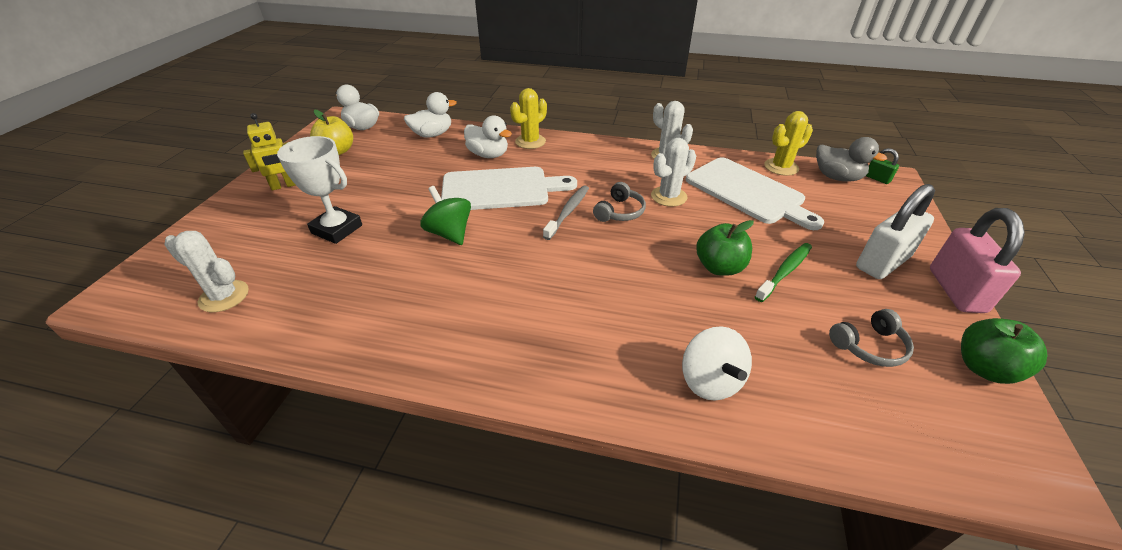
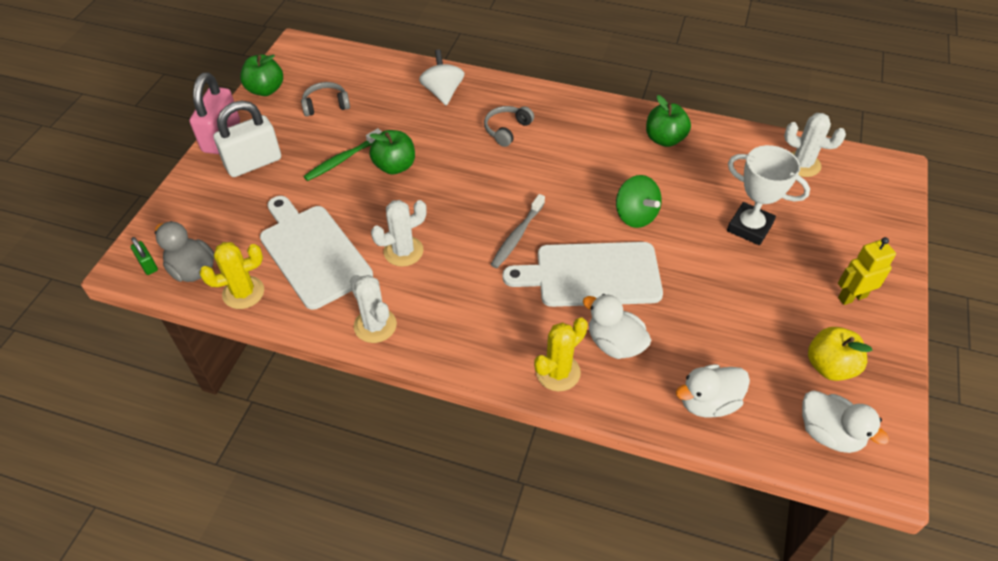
camera: 175 degrees left, 10 degrees up
grey headphones [593,182,646,222] -> grey headphones moved to [484,106,534,147]
none -> green apple [646,95,691,147]

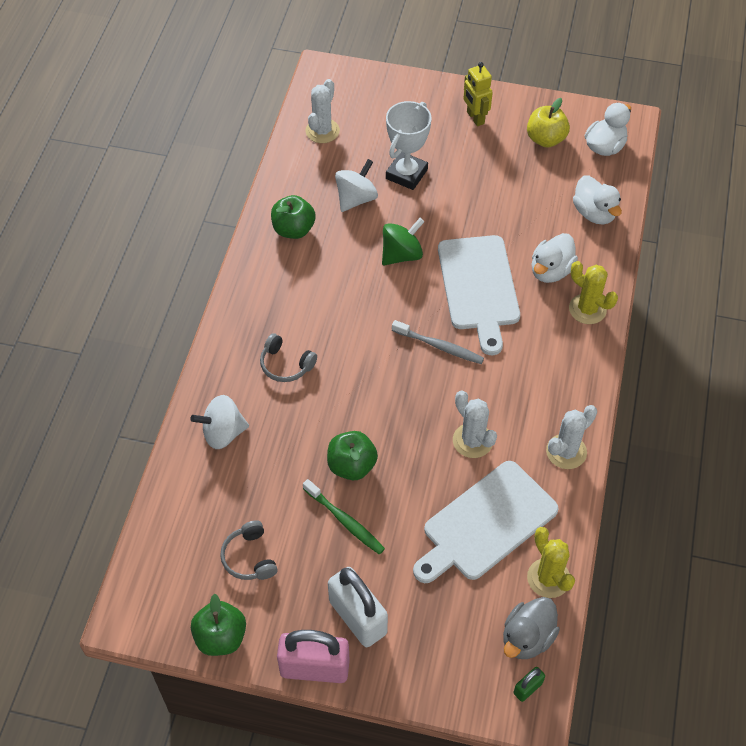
camera: 95 degrees left, 5 degrees up
none -> white spinning top [335,159,378,212]

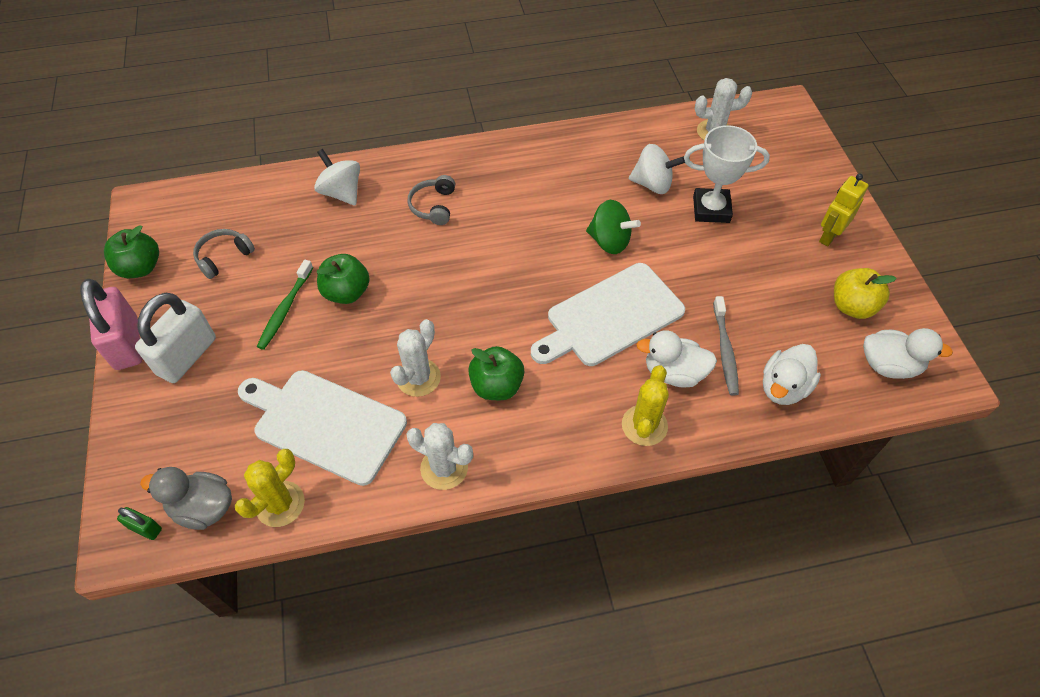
camera: 65 degrees right, 0 degrees up
green apple [271,195,316,239] -> green apple moved to [468,346,525,400]
grey toothbrush [392,320,484,364] -> grey toothbrush moved to [713,296,739,396]

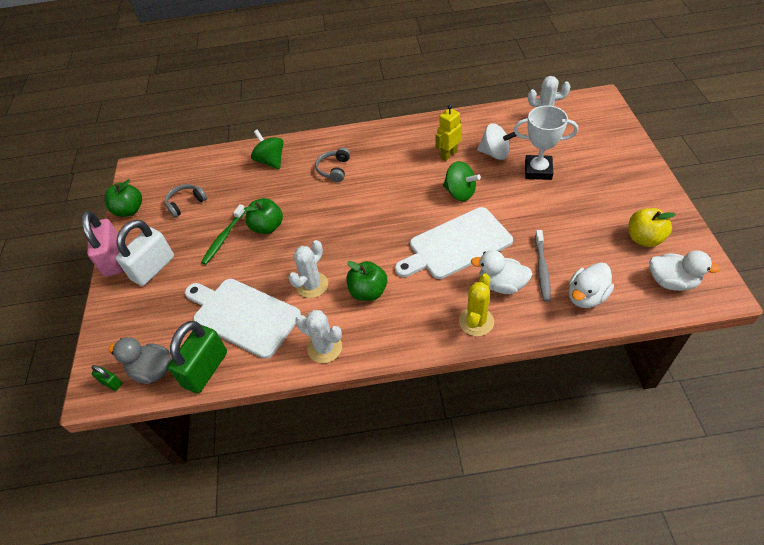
camera: 10 degrees right, 5 degrees down
yellow cactus [235,449,305,527] -> green padlock [167,321,227,393]
white spinning top [314,149,360,206] -> green spinning top [251,130,284,169]
yellow robot [819,174,869,246] -> yellow robot moved to [436,105,462,161]

